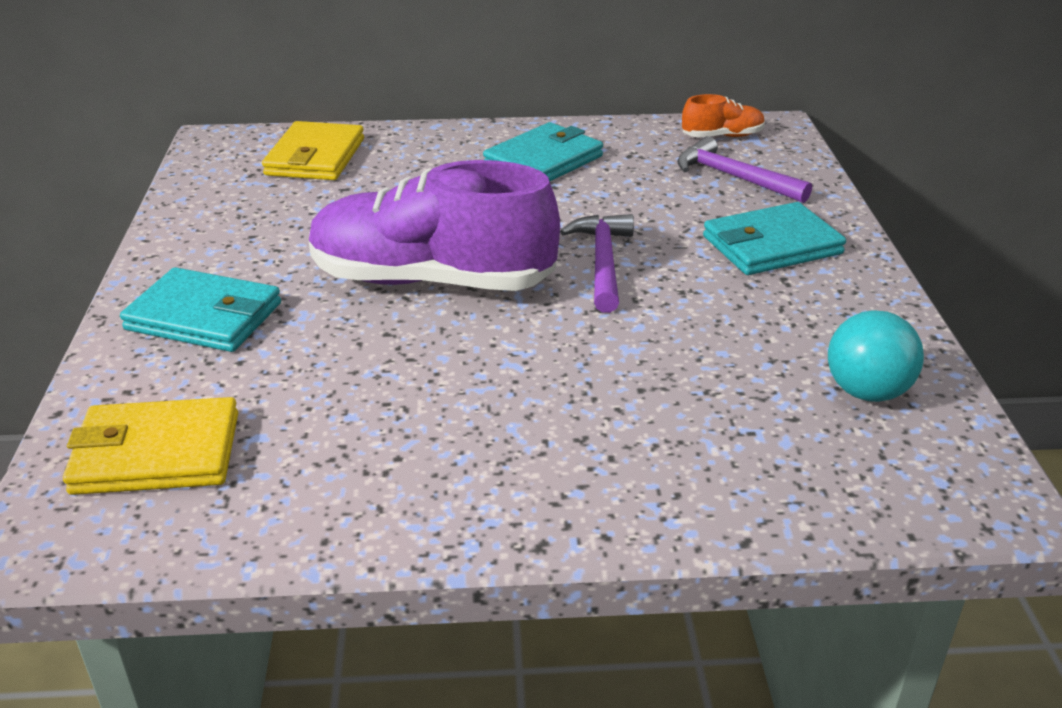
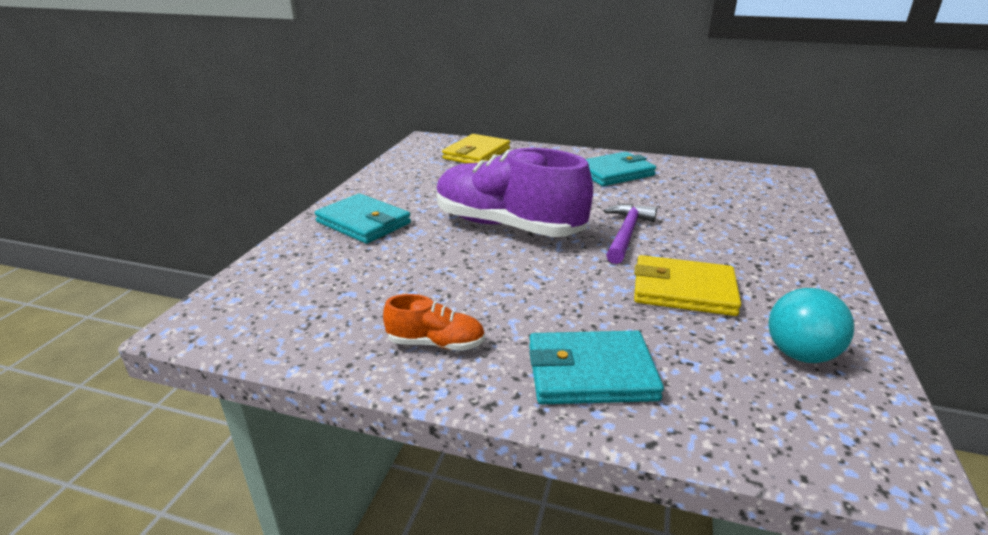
camera: 20 degrees right, 5 degrees down
yellow wallet [63,397,238,495] -> yellow wallet moved to [634,255,741,316]
purple hammer [677,136,812,203] -> none
orange shoe [682,94,765,138] -> orange shoe moved to [383,294,485,351]
turquoise wallet [703,202,846,275] -> turquoise wallet moved to [529,331,664,404]

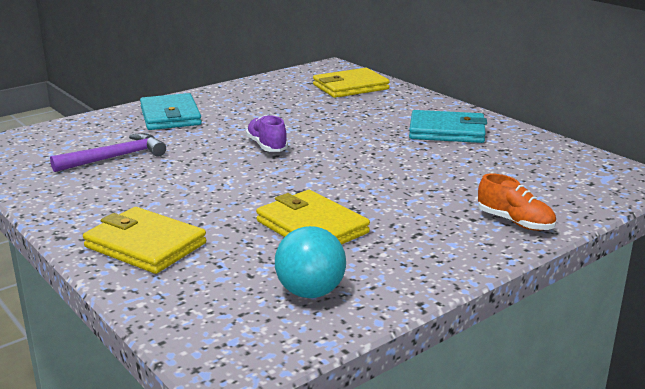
camera: 35 degrees right, 5 degrees down
orange shoe [383,294,485,351] -> orange shoe moved to [478,173,556,231]
purple shoe [436,148,593,237] -> purple shoe [246,115,288,152], size x0.43
turquoise wallet [529,331,664,404] -> yellow wallet [83,207,206,274]
purple hammer [604,204,657,264] -> purple hammer moved to [50,133,166,172]

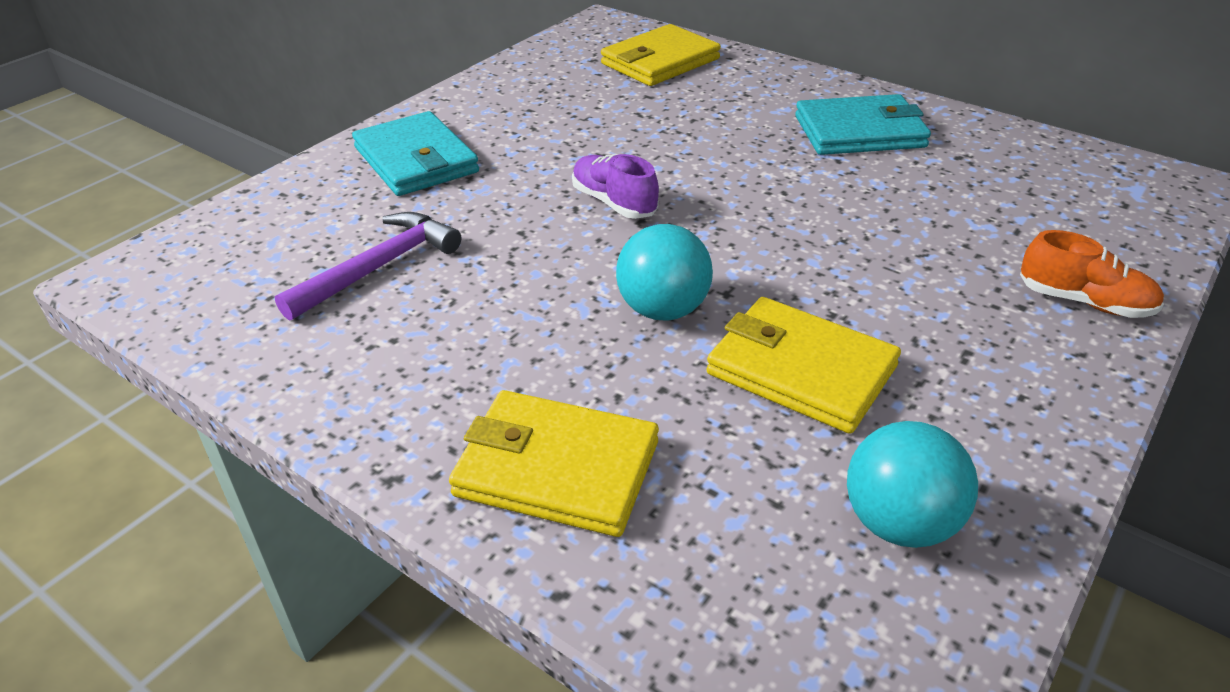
camera: 15 degrees left, 15 degrees up
none -> turquoise ball [616,224,713,320]

